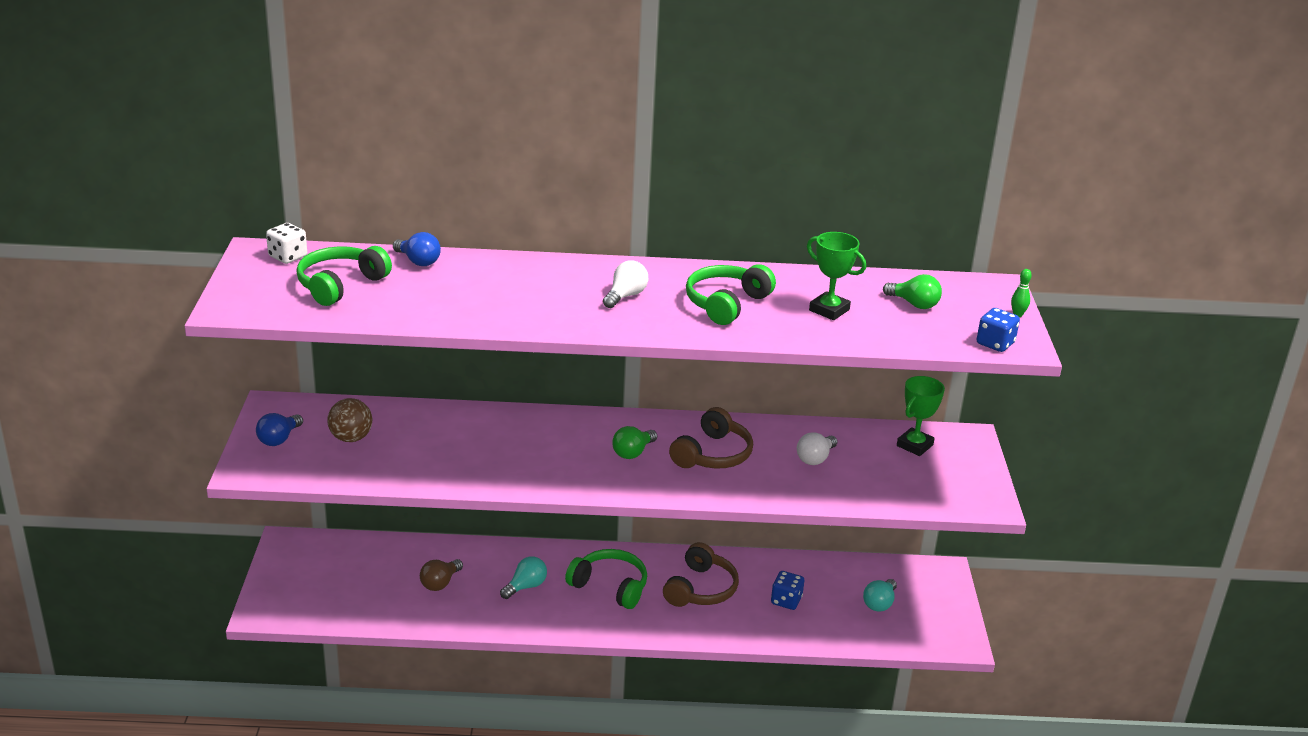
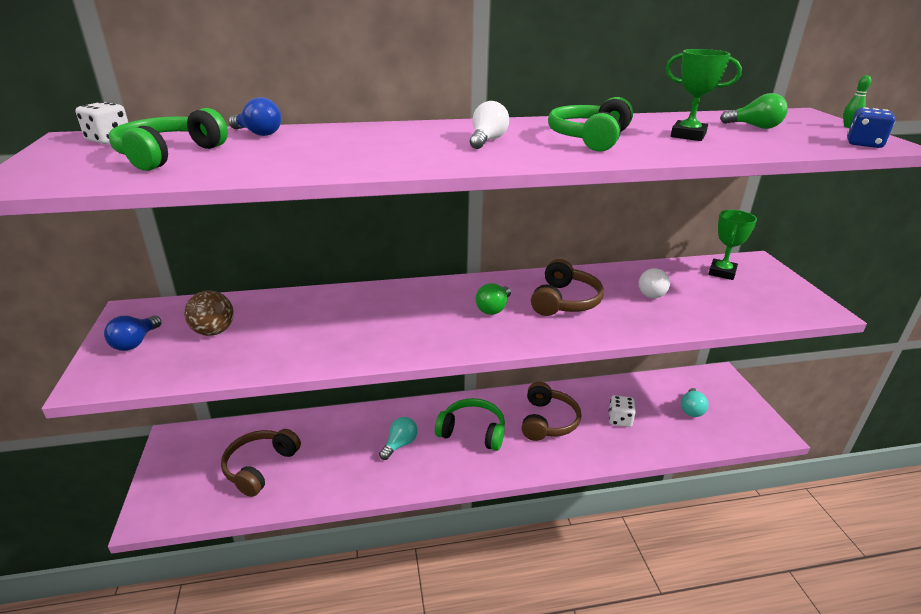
camera: 10 degrees left, 0 degrees up
brown light bulb [420,559,463,591] -> none
blue dice [771,571,804,610] -> white dice [609,395,636,427]
none -> brown headphones [221,429,301,497]

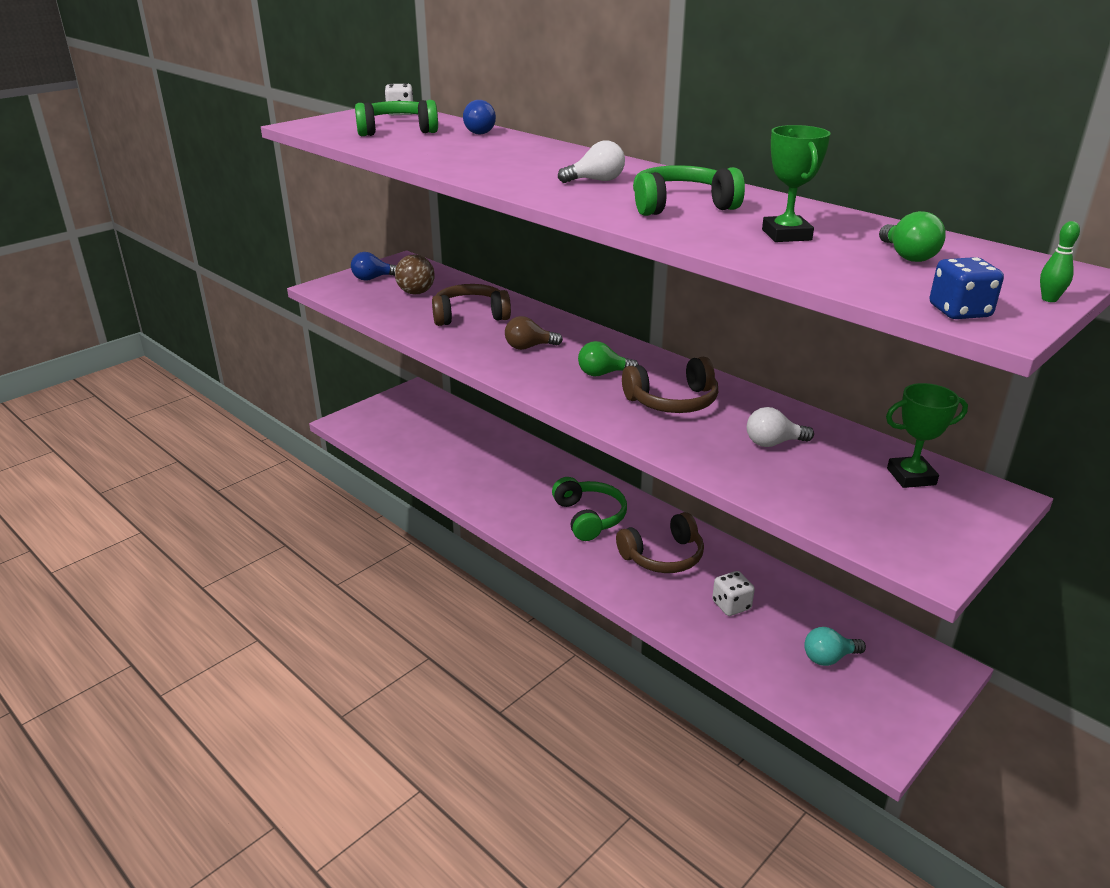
camera: 55 degrees right, 0 degrees up
brown headphones [221,429,301,497] -> brown headphones moved to [432,284,511,326]
turquoise light bulb [379,417,418,460] -> none
none -> brown light bulb [505,316,563,350]

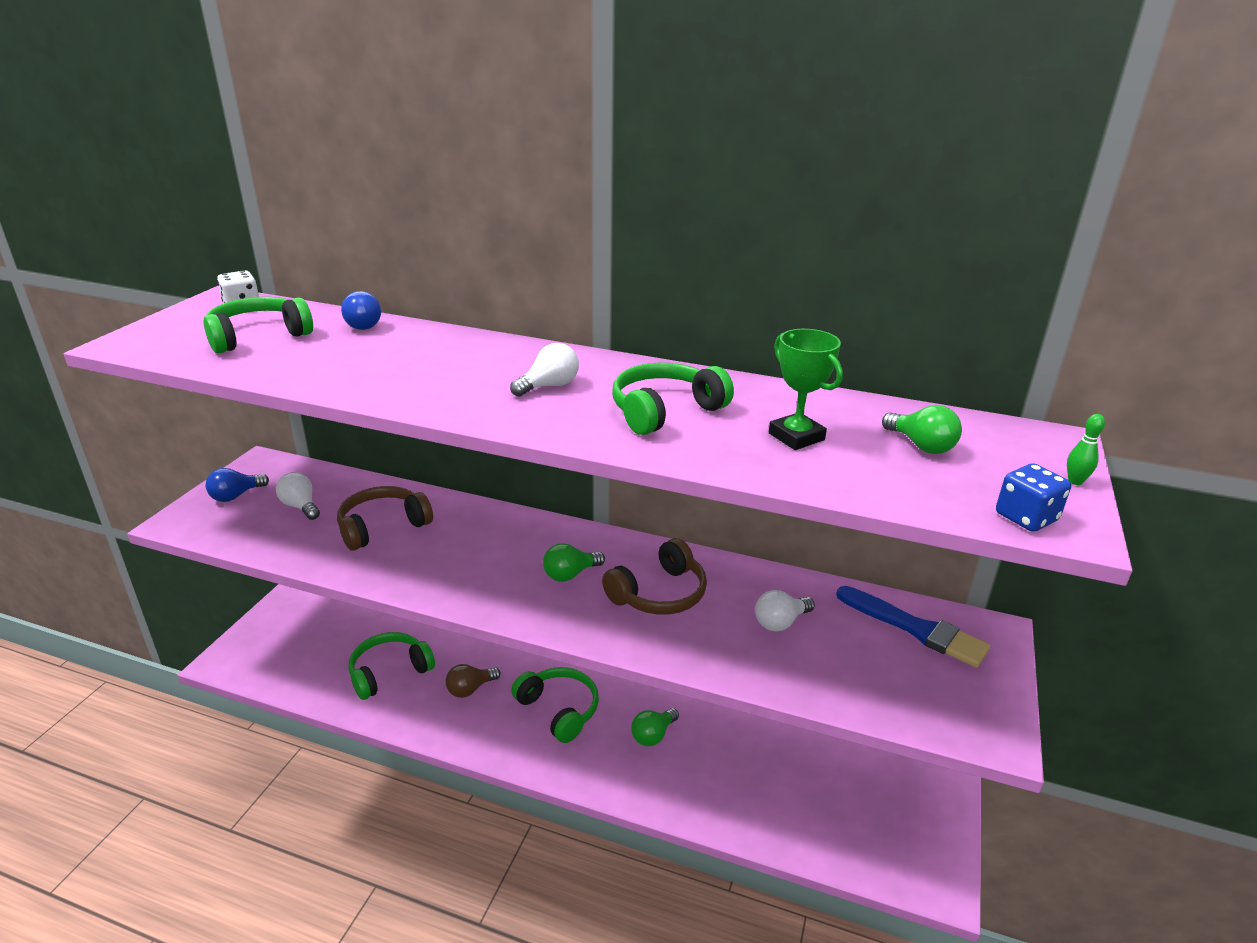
camera: 25 degrees left, 0 degrees up
brown ball [395,254,435,295] -> white light bulb [276,472,320,520]
brown light bulb [505,316,563,350] -> brown light bulb moved to [446,664,501,698]
brown headphones [616,512,704,573] -> green light bulb [631,708,679,746]
white dice [712,571,755,616] -> none
turquoise light bulb [804,627,866,666] -> none
green trophy [886,383,968,488] -> blue brush [836,586,990,668]
none -> green headphones [349,632,435,700]

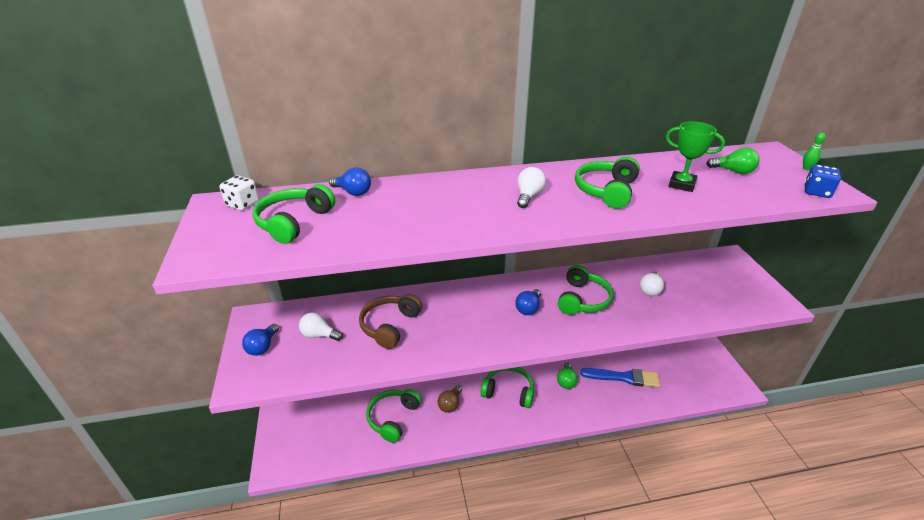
camera: 30 degrees left, 5 degrees up
green light bulb [543,543,605,582] -> blue light bulb [515,289,541,315]
brown headphones [602,538,707,615] -> green headphones [558,265,613,315]
blue brush [836,586,990,668] -> blue brush moved to [580,368,660,387]

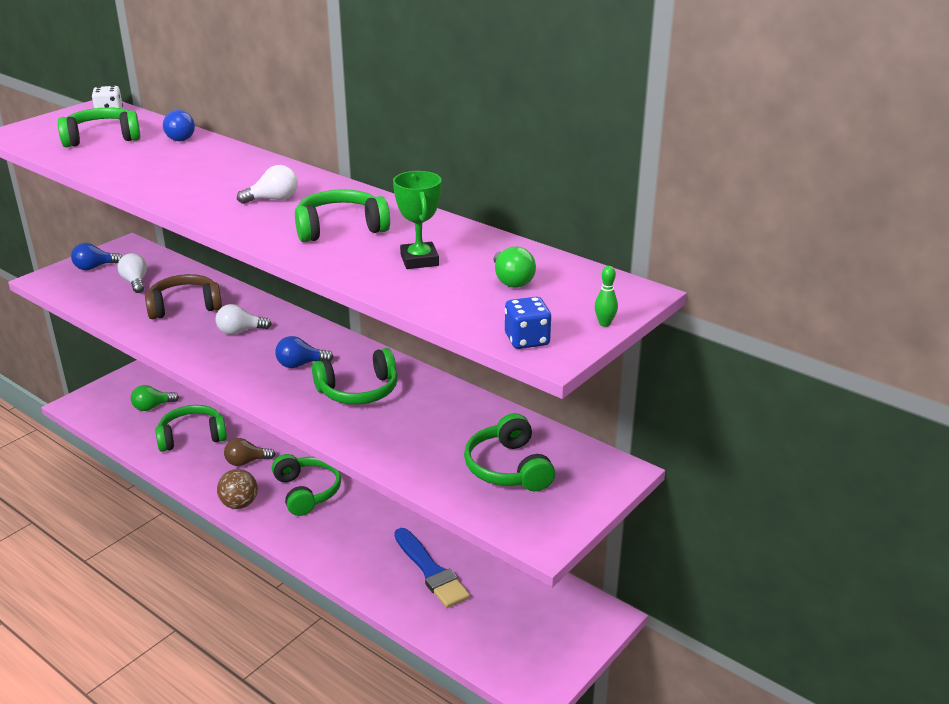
camera: 50 degrees right, 5 degrees down
green light bulb [557,362,578,389] -> green light bulb moved to [131,385,179,411]
white light bulb [640,272,664,296] -> white light bulb moved to [216,304,271,335]
none -> brown ball [217,469,258,509]
none -> green headphones [464,413,555,491]

